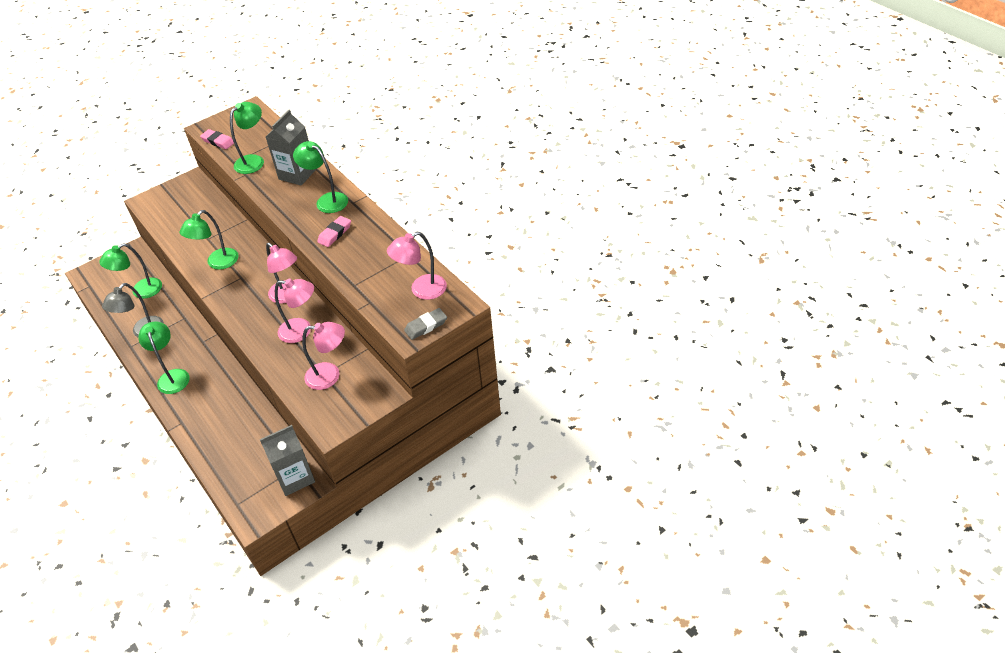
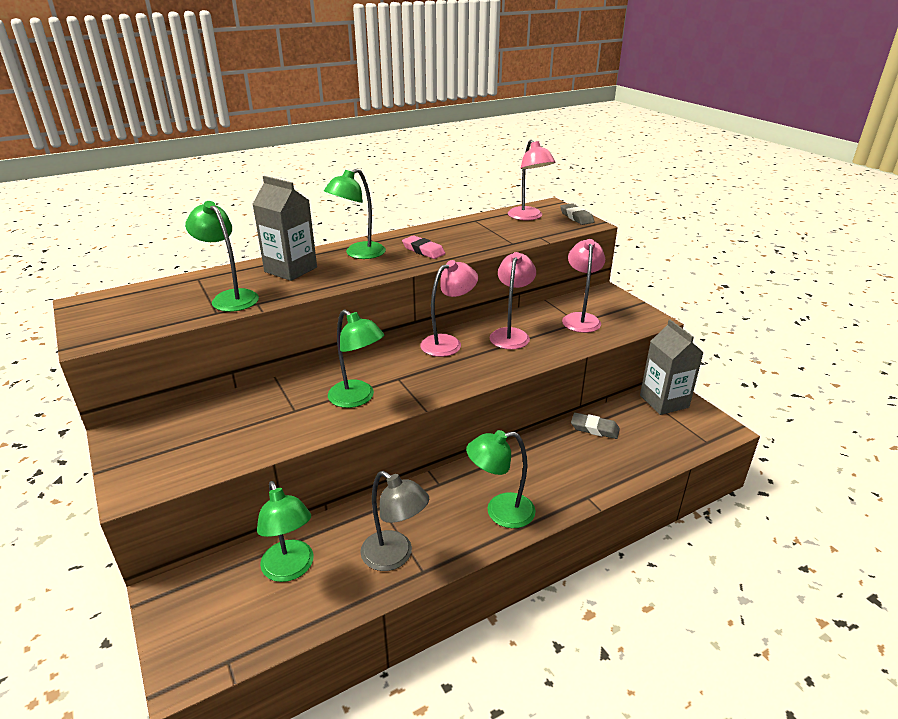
camera: 85 degrees left, 15 degrees down
pink eraser [200,129,234,149] -> none
none -> grey eraser [571,413,620,439]

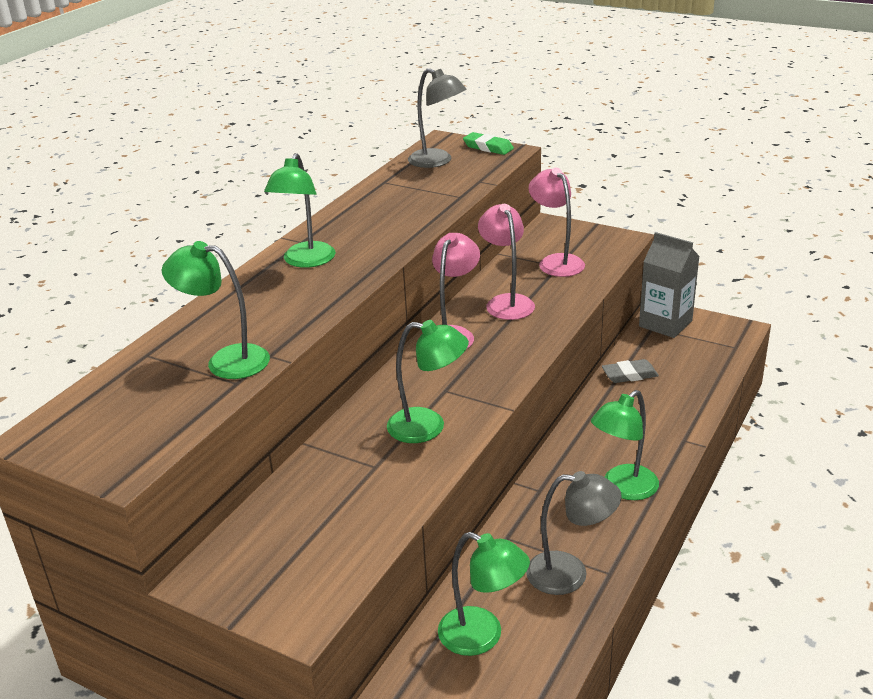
camera: 30 degrees left, 0 degrees up
grey carton [253,176,317,281] -> none
pink eraser [402,235,446,259] -> none
pink lamp [508,140,555,221] -> grey lamp [408,68,466,168]
grey eraser [560,203,594,225] -> green eraser [463,132,514,155]

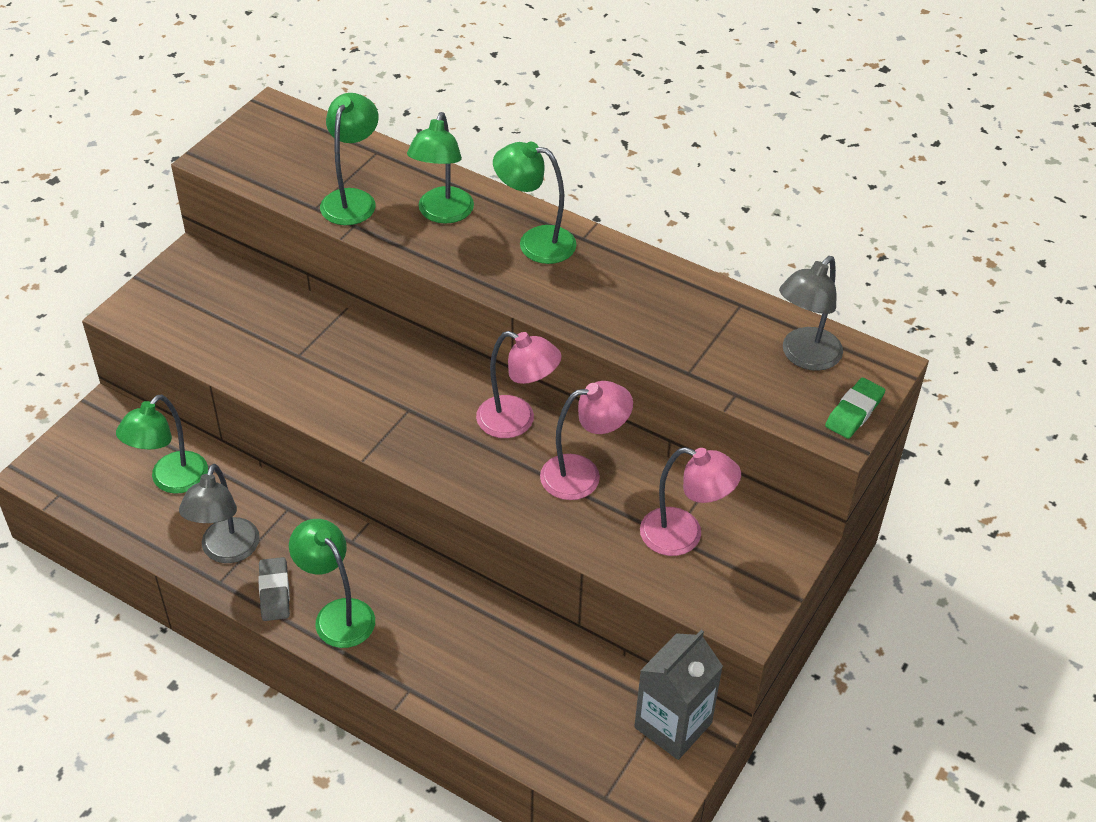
camera: 90 degrees right, 15 degrees up
green lamp [387,320,469,443] -> green lamp moved to [407,112,474,224]
pink lamp [529,168,585,277] -> pink lamp turned 45 degrees clockwise [640,447,741,556]
grey eraser [602,359,659,383] -> grey eraser moved to [258,557,290,621]

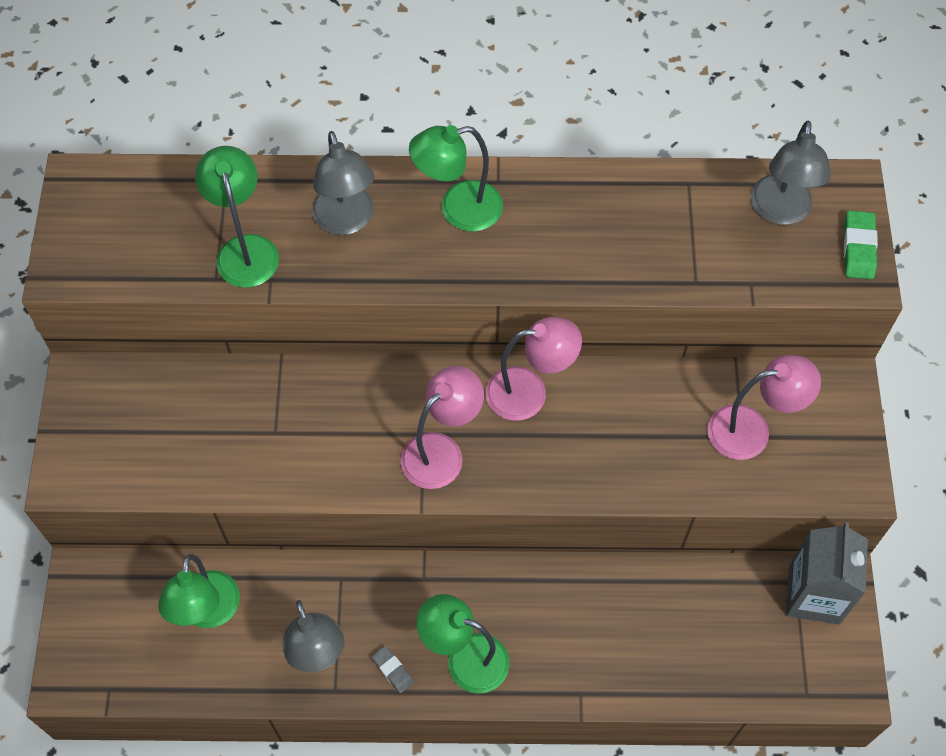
camera: 30 degrees left, 15 degrees up
grey eraser [258,557,290,621] -> grey eraser [372,646,414,693], size x0.66
green lamp [407,112,474,224] -> grey lamp [312,131,374,235]
pink lamp [540,381,633,500] -> pink lamp moved to [400,366,484,489]

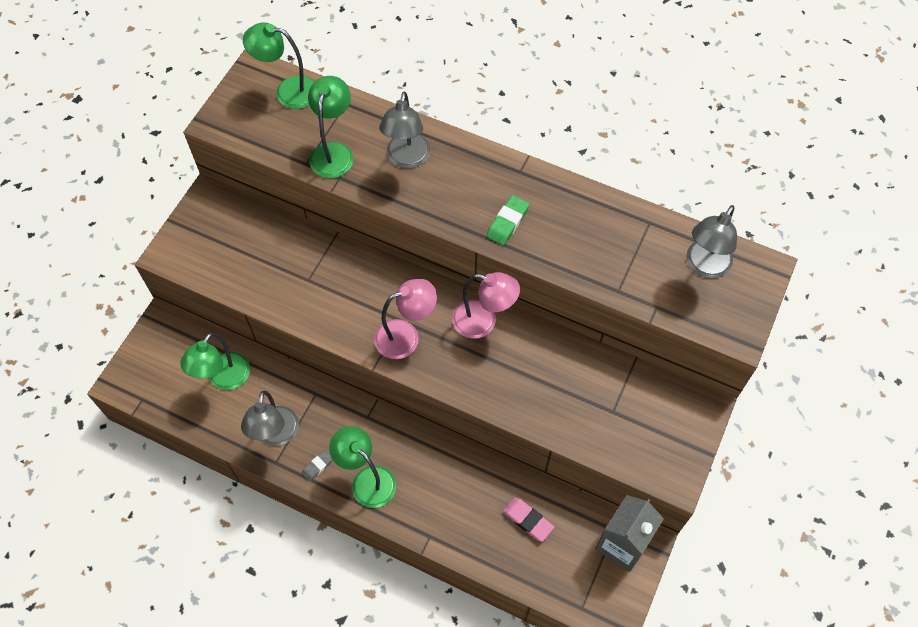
camera: 25 degrees right, 0 degrees up
grey eraser [372,646,414,693] -> grey eraser turned 60 degrees clockwise [302,450,332,482]
green lamp [409,125,503,232] -> green lamp moved to [243,22,315,109]
pink lamp [707,355,821,460] -> none
green eraser [844,211,878,279] -> green eraser moved to [487,195,529,245]
none -> pink eraser [503,497,554,542]

